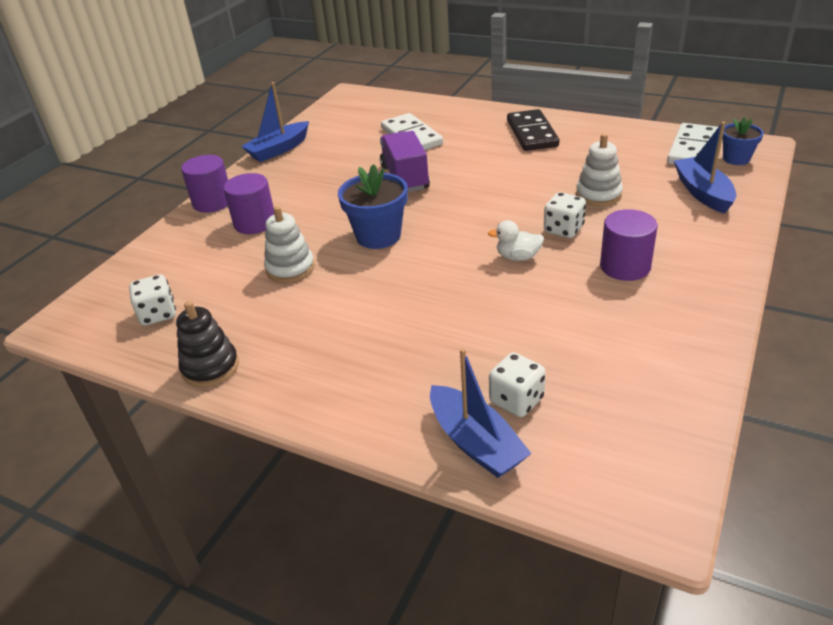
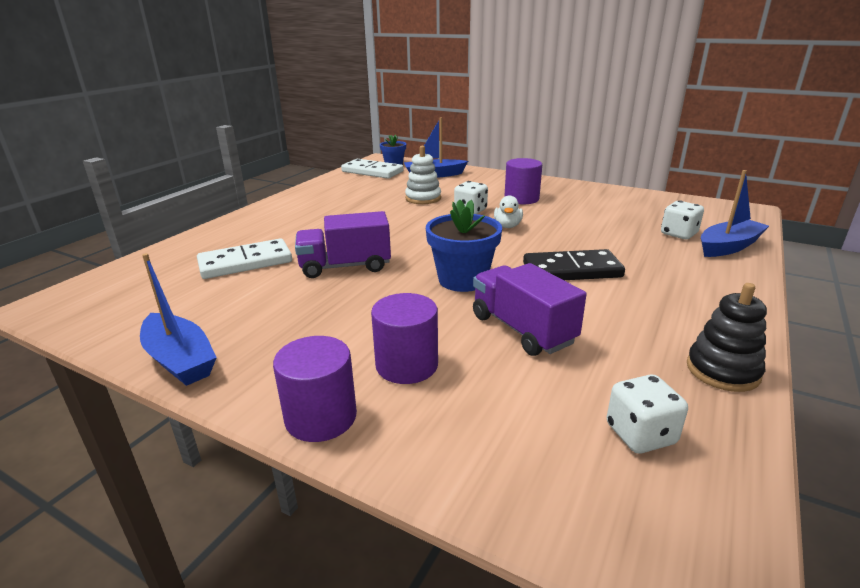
camera: 90 degrees left, 10 degrees down
white stacking toy [264,206,315,283] -> purple truck [473,263,587,356]
black domino [507,109,559,151] -> black domino moved to [523,249,625,280]

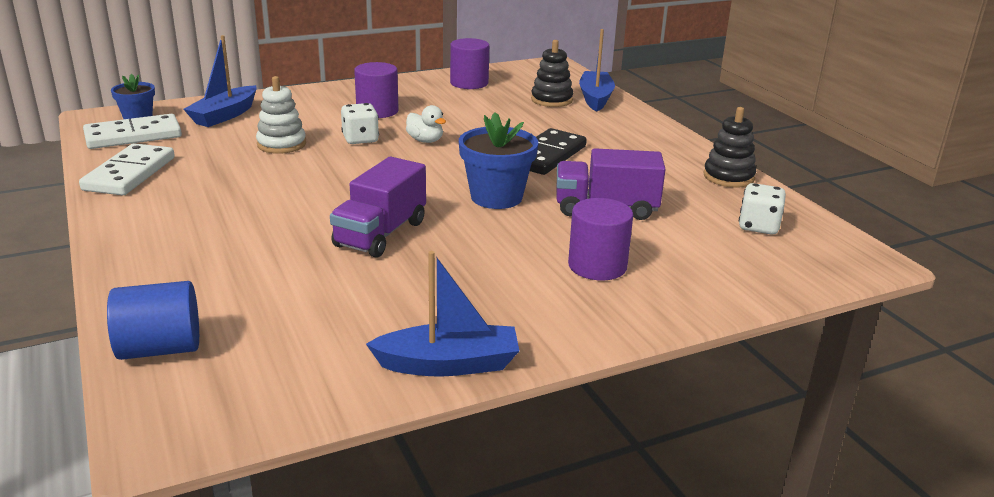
camera: 55 degrees left, 0 degrees up
white domino [197,238,292,279] -> white domino moved to [79,143,175,195]
purple cylinder [273,336,357,442] -> purple cylinder moved to [450,38,489,89]
white dice [661,201,704,239] -> black stacking toy [531,40,573,107]
none -> blue cylinder [107,281,199,360]

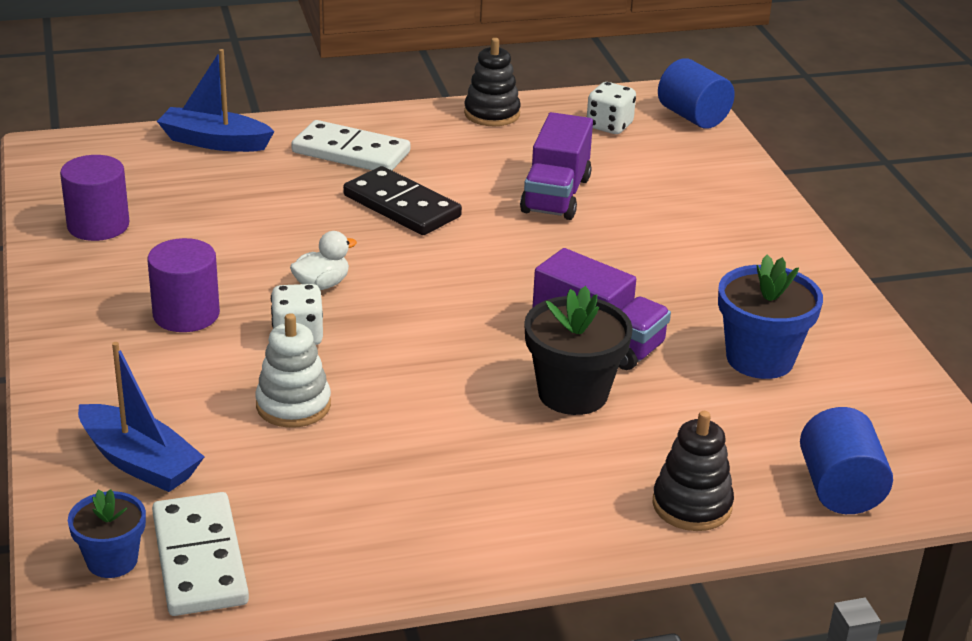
camera: 80 degrees left, 5 degrees up
white domino [79,143,175,195] -> white domino moved to [291,120,410,170]
blue boat [366,251,520,376] -> none
blue flower pot [459,112,538,209] -> blue flower pot moved to [718,255,823,379]
black stacking toy [531,40,573,107] -> black stacking toy moved to [652,411,734,531]
purple cylinder [568,198,633,281] -> none
none -> black flower pot [524,286,633,415]
none -> blue cylinder [658,58,735,129]

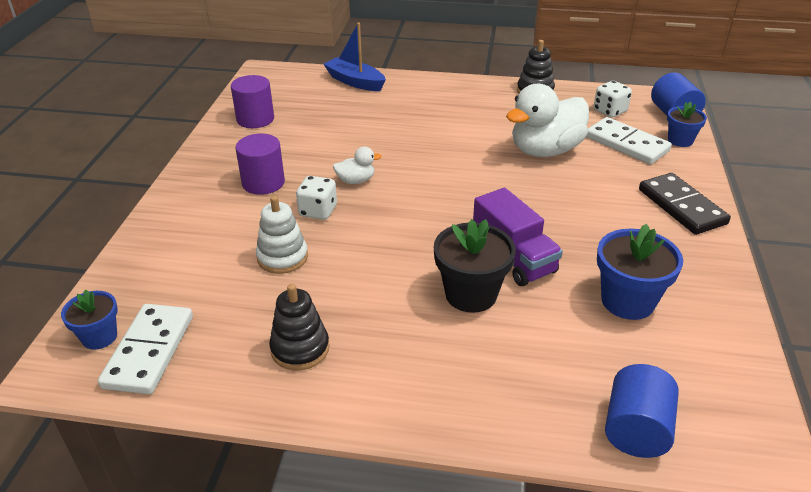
camera: 25 degrees right, 5 degrees up
blue boat [78,342,205,492] -> none
white domino [291,120,410,170] -> white domino moved to [586,117,672,164]
black domino [343,166,462,235] -> black domino moved to [639,173,731,235]
purple truck [520,112,593,220] -> white duck [506,84,589,157]
black stacking toy [652,411,734,531] -> black stacking toy moved to [269,284,329,370]
none -> blue flower pot [667,102,707,147]

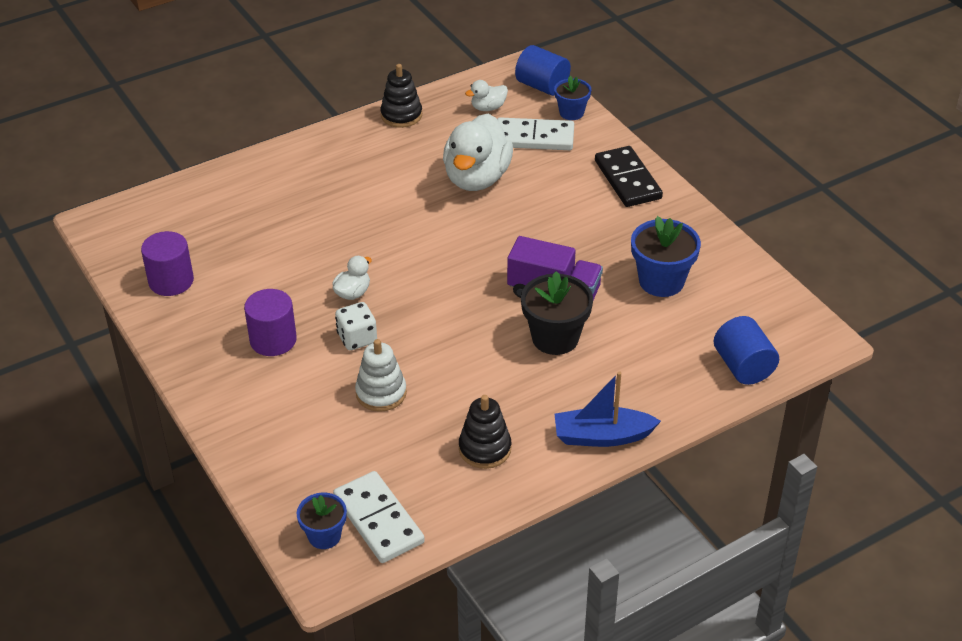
camera: 40 degrees left, 5 degrees up
blue boat [323,23,386,91] -> blue boat moved to [555,371,661,447]
white dice [594,81,632,118] -> white duck [465,80,508,111]
black domino [639,173,731,235] -> black domino turned 45 degrees clockwise [595,146,663,207]

